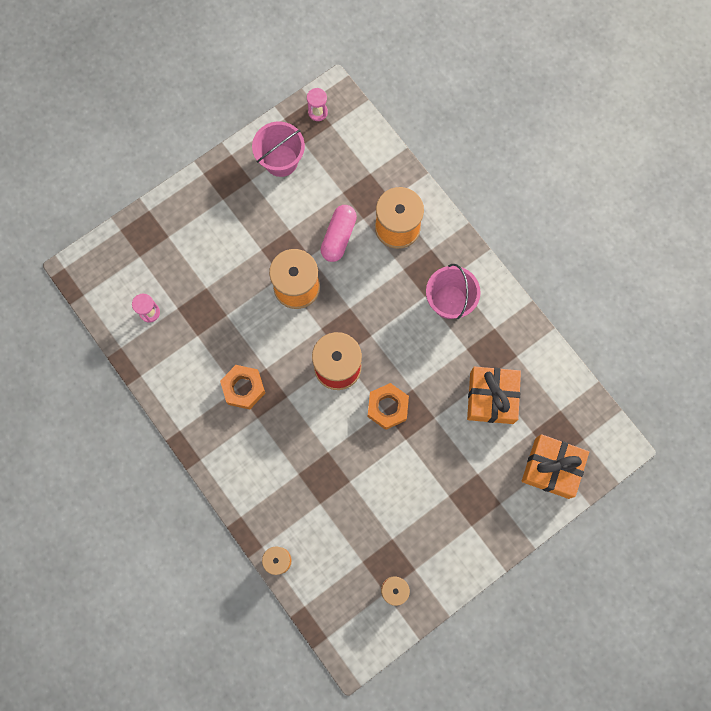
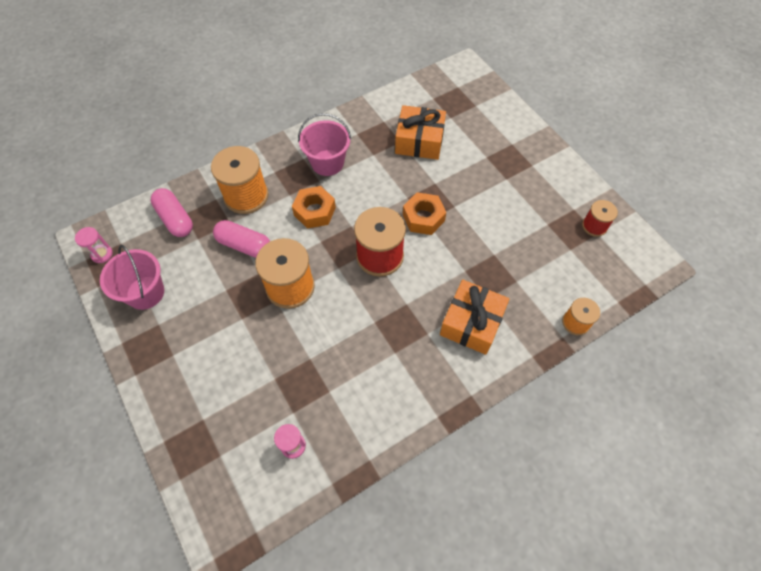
camera: 85 degrees left, 15 degrees down
orange nut [220,365,265,409] -> orange nut moved to [292,186,336,229]
orange gift [521,434,589,499] -> orange gift moved to [440,280,510,355]
none -> pink capsule [151,188,193,237]

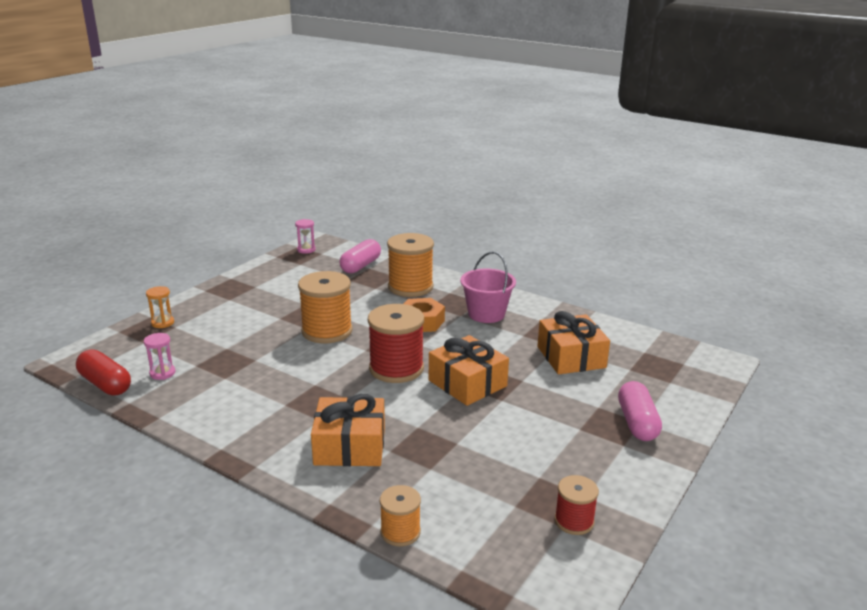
camera: 65 degrees right, 35 degrees down
pink bucket [100,245,164,310] -> none
pink capsule [213,220,270,258] -> pink capsule moved to [618,381,662,441]
orange nut [403,192,446,235] -> orange gift [429,335,509,406]
none -> red capsule [76,349,131,396]
none -> orange hourglass [146,286,174,328]

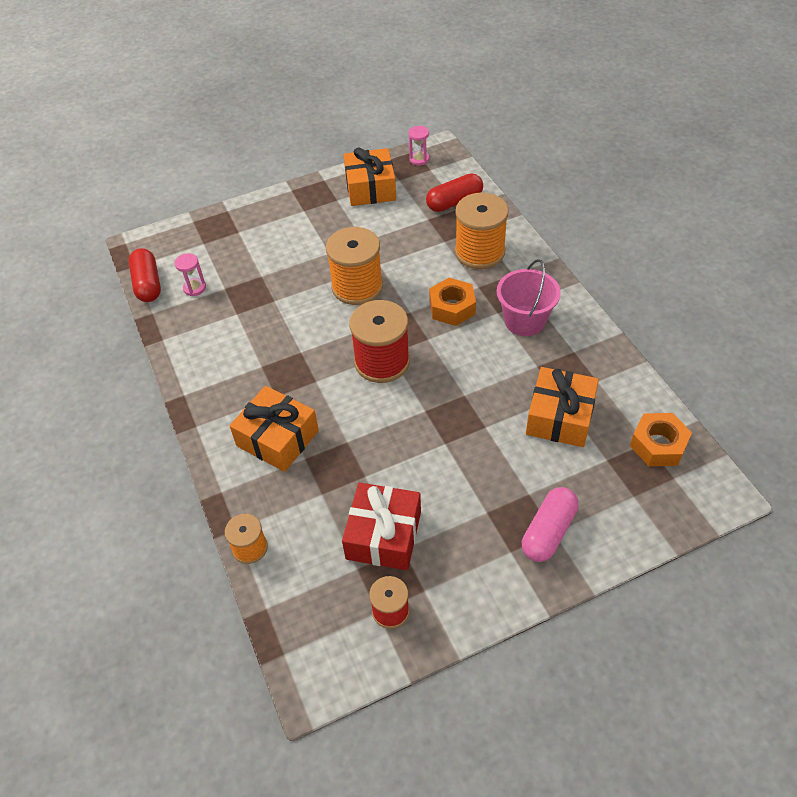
camera: 35 degrees right, 25 degrees up
orange hourglass [146,286,174,328] -> none
pink capsule [339,239,381,273] -> red capsule [426,173,483,212]
orange gift [429,335,509,406] -> orange gift moved to [343,147,396,206]
none -> red gift [342,483,421,570]
none -> orange nut [630,413,692,466]

